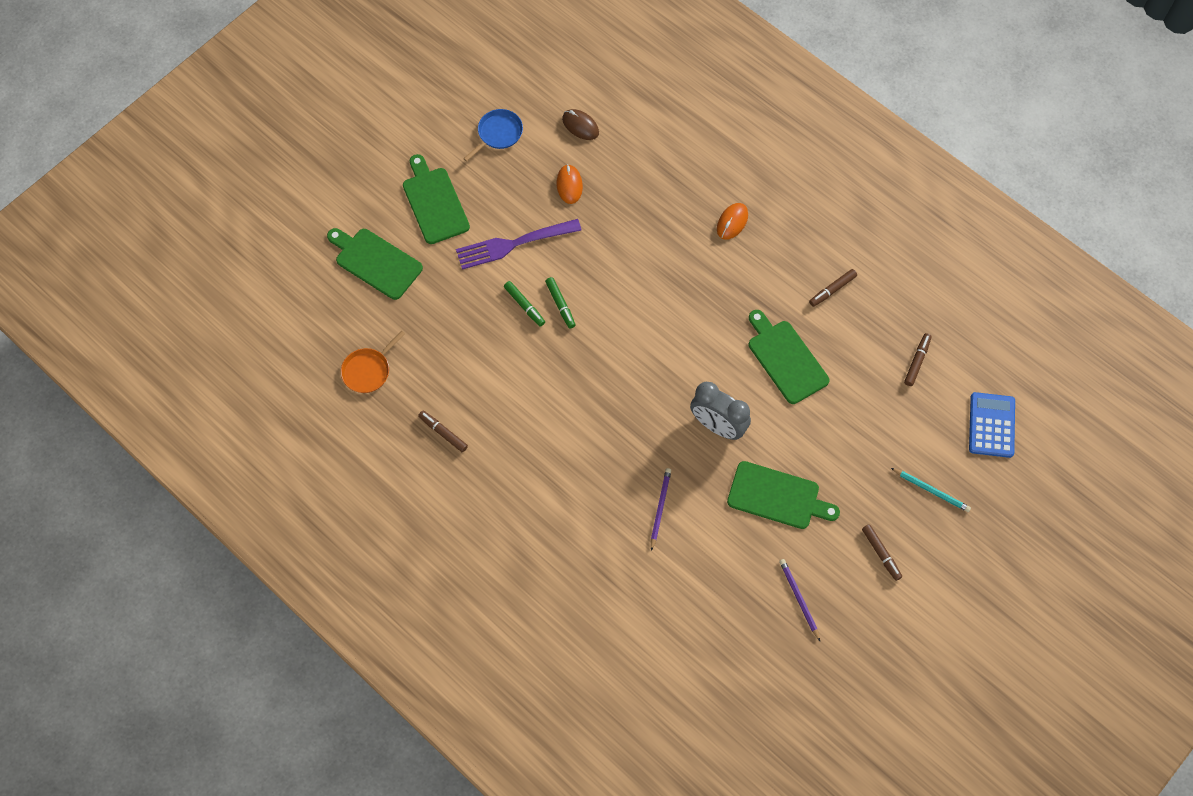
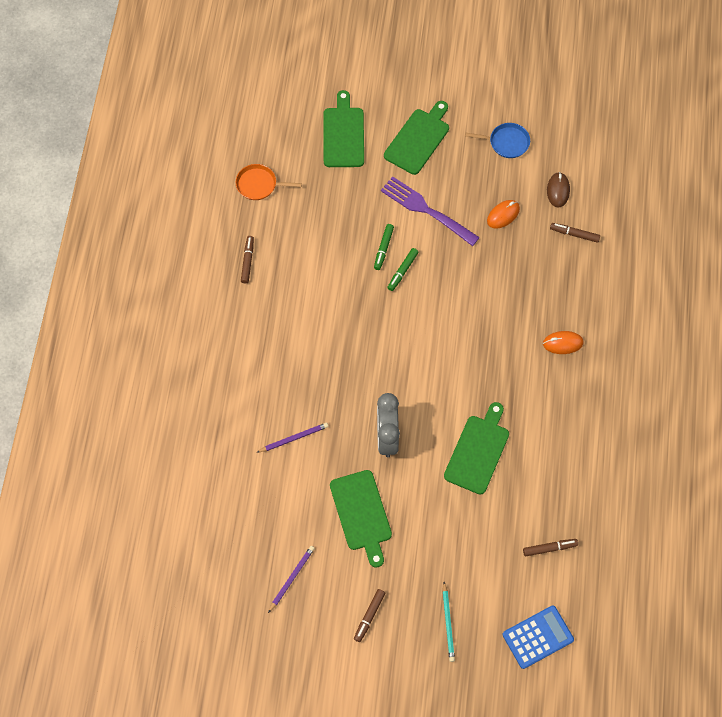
camera: 55 degrees right, 0 degrees up
brown marker [809,269,857,307] -> brown marker moved to [550,223,600,243]

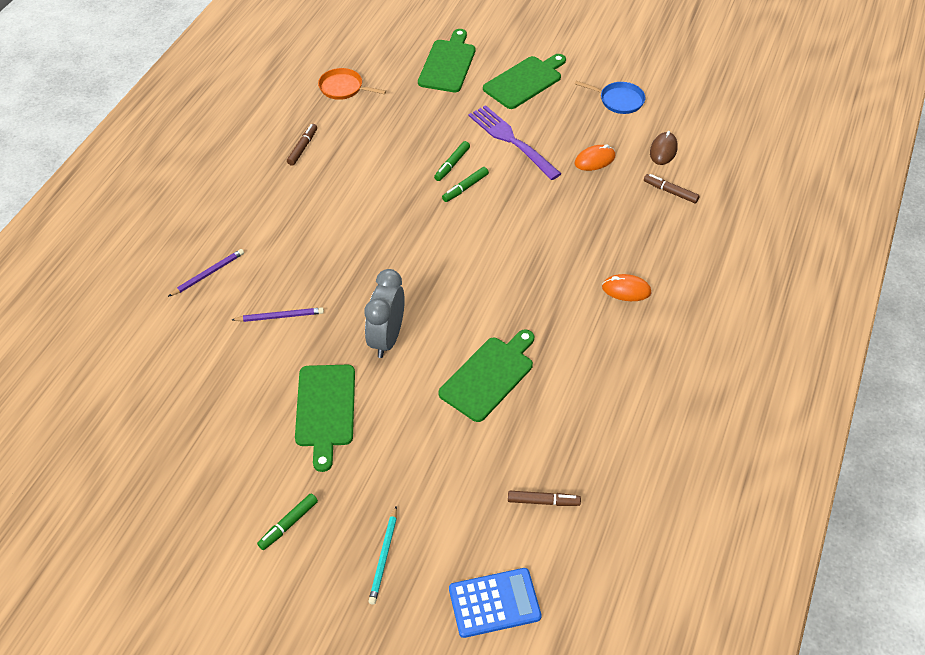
camera: 15 degrees right, 15 degrees down
purple pencil [268,546,315,613] -> purple pencil moved to [168,249,244,297]
brown marker [354,589,385,642] -> green marker [257,494,318,550]

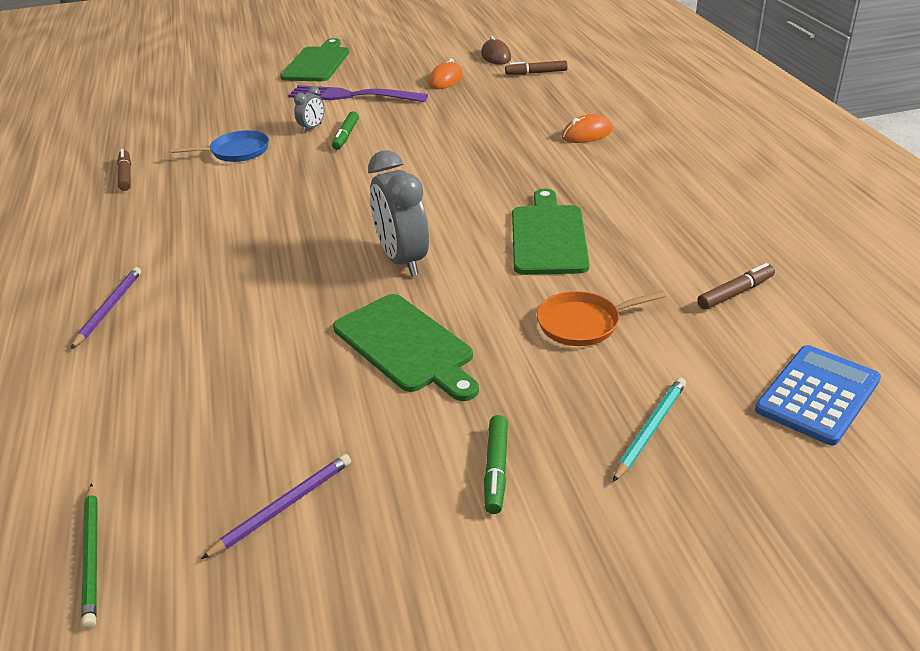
camera: 35 degrees left, 15 degrees down
purple pencil [232,307,324,322] -> purple pencil moved to [201,454,351,559]
orange pan [318,68,386,100] -> orange pan moved to [537,291,666,346]
turquoise pencil [368,506,397,605] -> turquoise pencil turned 120 degrees counterclockwise [613,377,686,482]
green cutting board [418,29,475,93] -> none
green marker [434,141,470,181] -> grey clock [294,86,324,133]
blue pan [575,81,645,114] -> blue pan moved to [171,130,269,162]
none -> green pencil [81,483,98,629]

